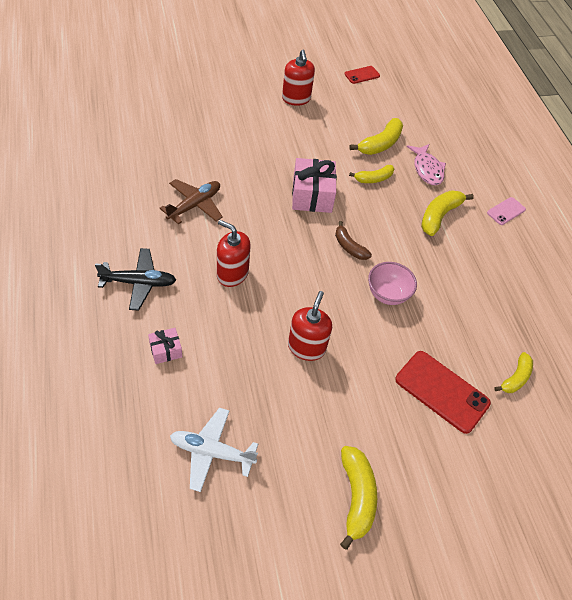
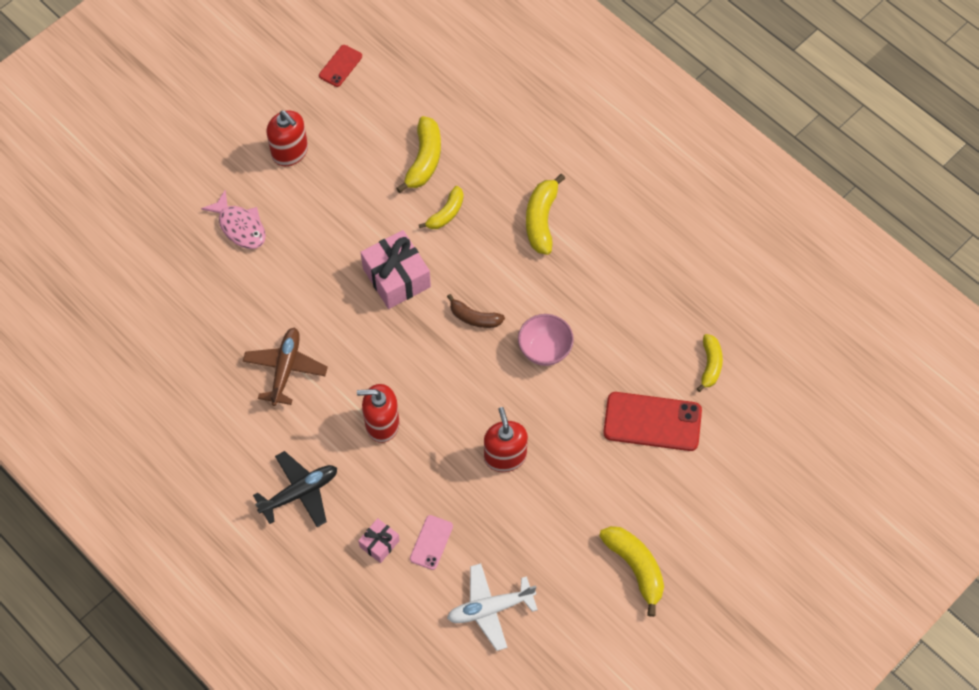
camera: 25 degrees left, 10 degrees up
pink fish [407,144,446,186] -> pink fish moved to [201,190,266,249]
pink phone [487,197,526,225] -> pink phone moved to [410,515,453,570]

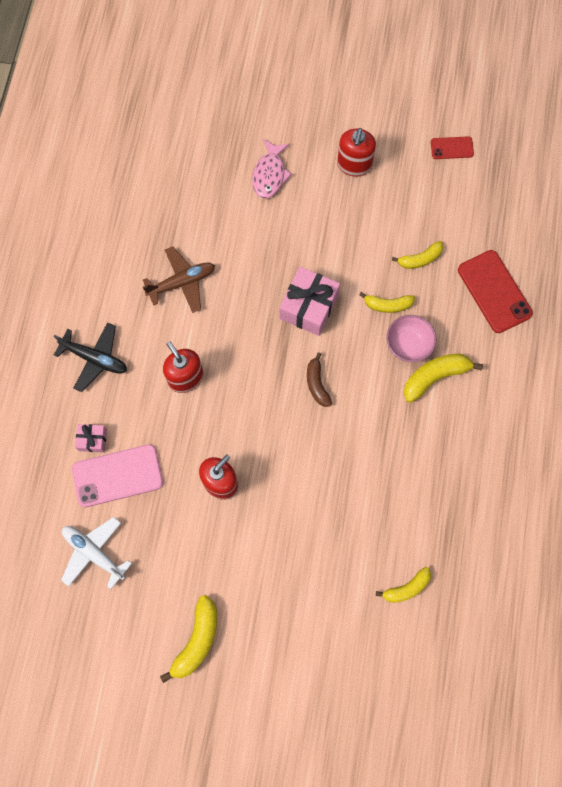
camera: 55 degrees right, 10 degrees up
yellow banana [396,116,441,193] -> yellow banana [392,241,444,269], size x0.66
pink phone [410,515,453,570] -> pink phone [72,444,163,507], size x1.87
pink bowl [518,314,574,366] -> pink bowl moved to [386,315,436,362]
red phone [603,392,702,451] -> red phone moved to [458,250,533,333]

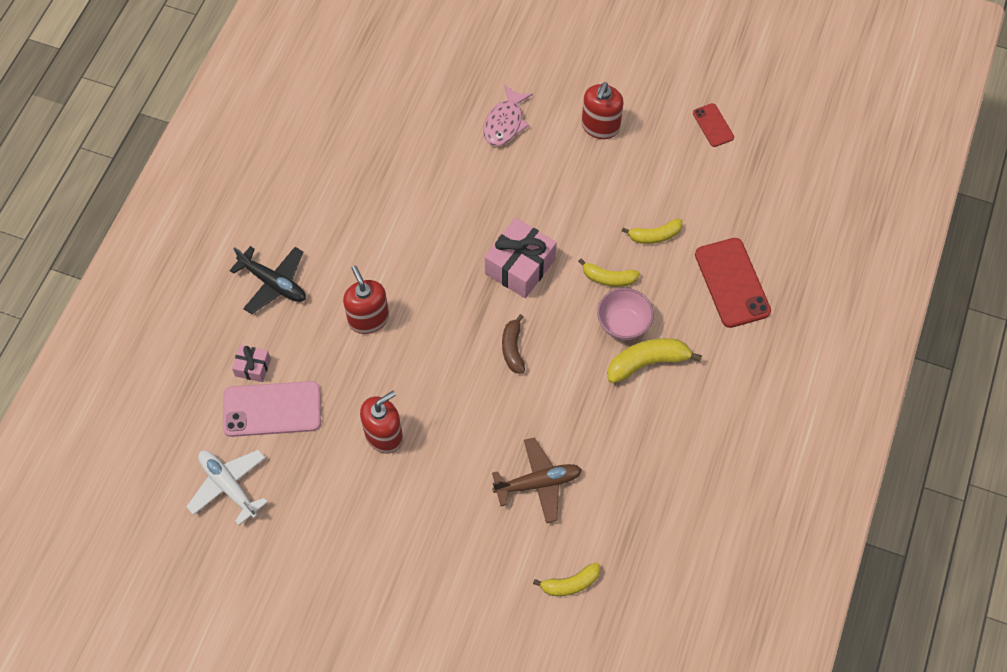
camera: 10 degrees right, 10 degrees down
brown plane [143,247,215,313] -> brown plane moved to [492,437,582,523]
yellow banana [160,595,217,683] -> none
red phone [431,136,474,159] -> red phone turned 60 degrees clockwise [693,103,734,147]

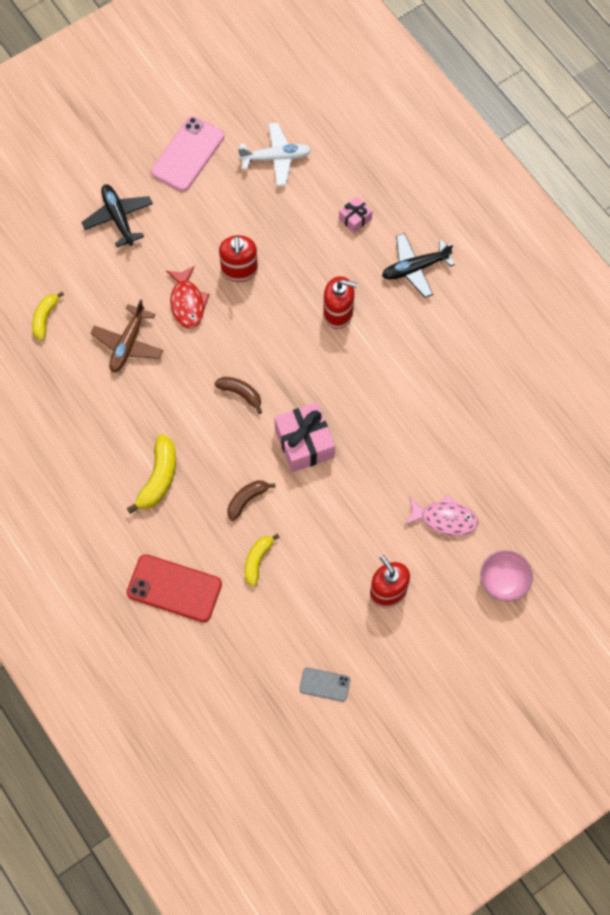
camera: 125 degrees right, 5 degrees up
pink phone [223,381,321,437] -> pink phone moved to [151,116,224,192]
pink fish [483,85,533,146] -> pink fish turned 135 degrees clockwise [404,494,478,536]
yellow banana [578,259,640,287] -> brown banana [227,480,276,521]
pink bowl [597,288,654,340] -> pink bowl moved to [480,550,533,601]
red phone [693,103,734,147] -> grey phone [299,668,350,702]
none -> black plane [81,184,153,247]
none -> red fish [166,266,209,328]

